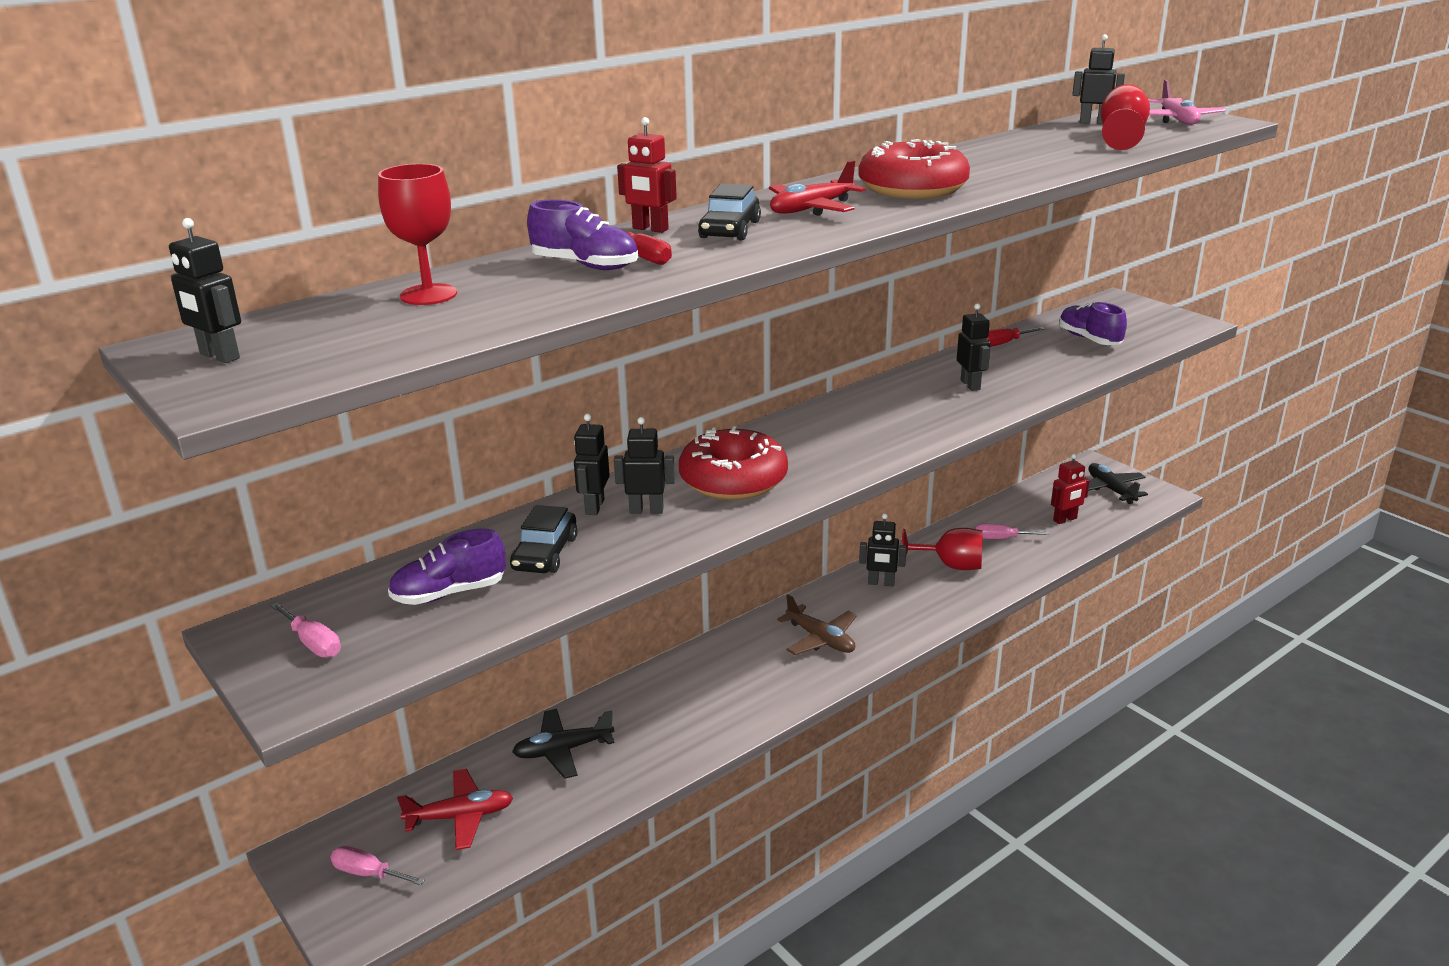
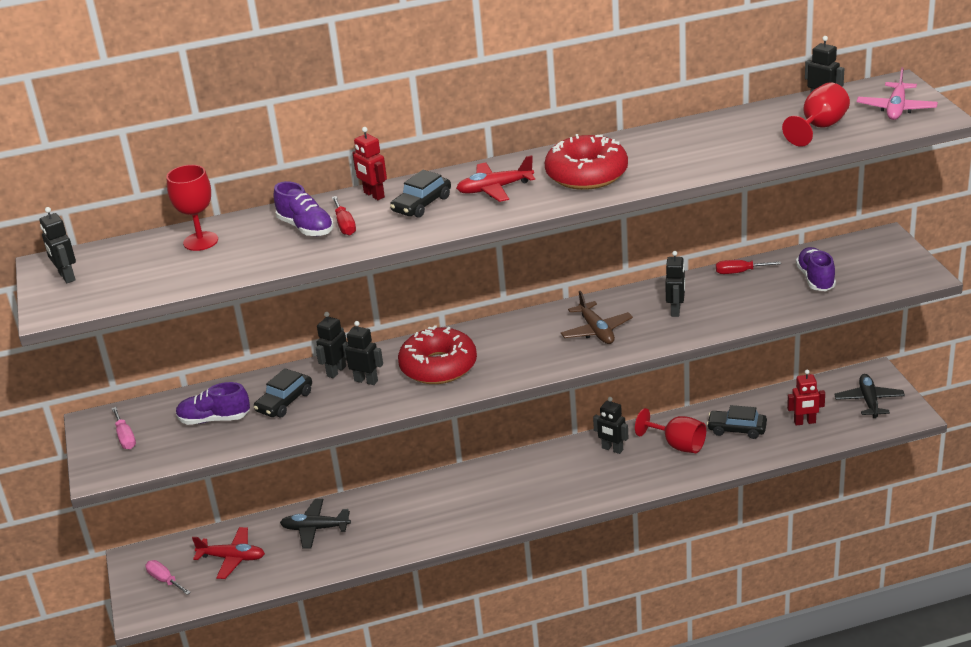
camera: 25 degrees right, 5 degrees up
brown plane [777,594,857,655] -> brown plane moved to [561,291,633,344]
pink screwdriver [975,524,1050,539] -> black car [707,405,767,439]

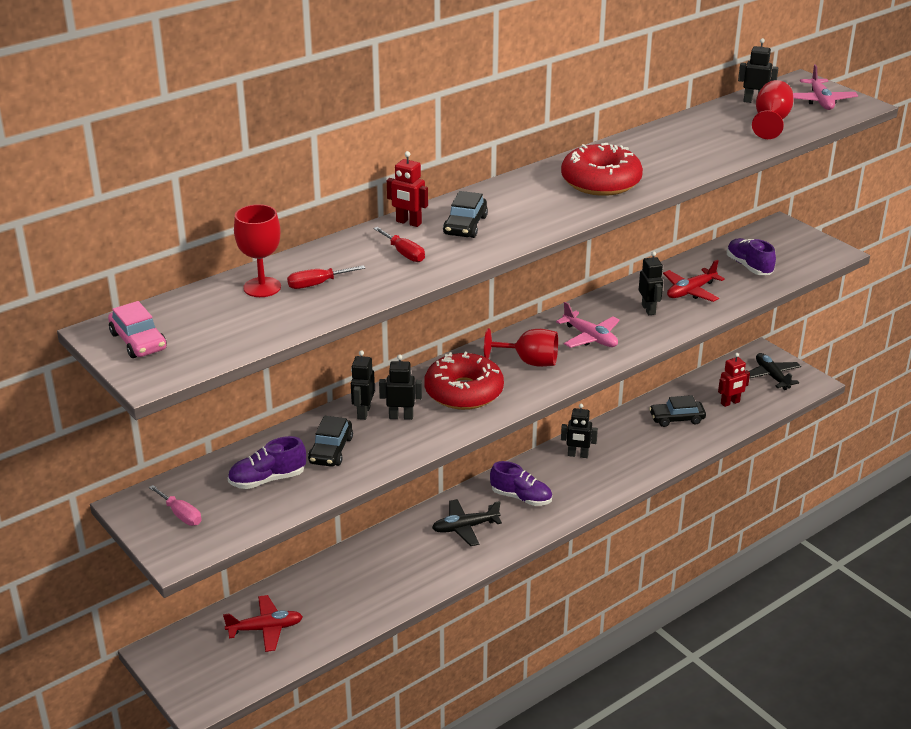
camera: 25 degrees left, 0 degrees up
black robot [39,207,76,283] -> pink car [108,301,167,358]
pink screwdriver [146,560,191,595] -> none
purple shoe [274,181,334,236] -> purple shoe moved to [490,461,552,506]
black plane [280,499,351,549] -> black plane moved to [432,499,502,546]
red plane [456,155,535,202] -> red plane moved to [663,260,725,302]
brown plane [561,291,633,344] -> pink plane [556,302,620,348]
red goblet [635,408,706,453] -> red goblet moved to [484,328,558,367]
red screwdriver [716,260,781,274] -> red screwdriver moved to [287,265,365,289]

